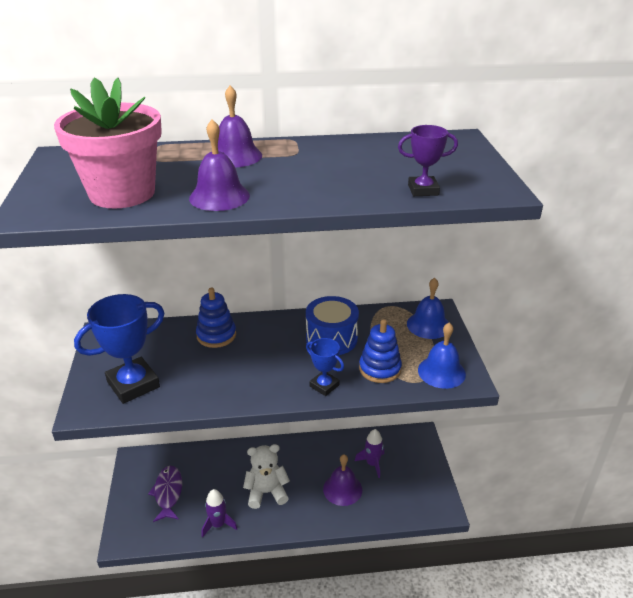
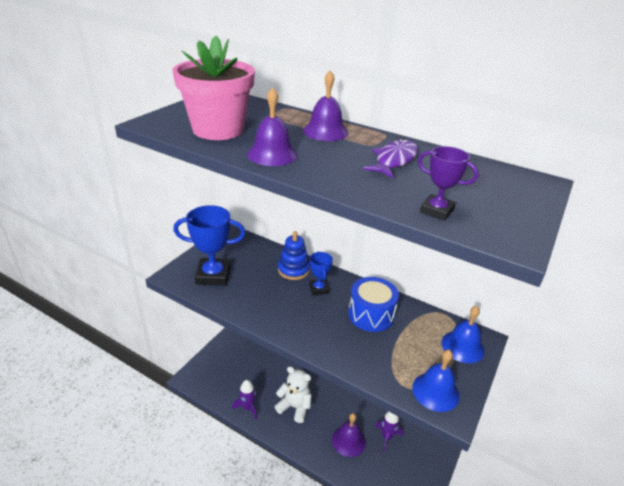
camera: 35 degrees right, 0 degrees up
purple fish [148,466,182,522] -> purple fish moved to [363,139,418,178]
blue trophy [306,338,344,396] -> blue trophy moved to [309,252,333,295]
blue stacking toy [359,319,402,383] -> none

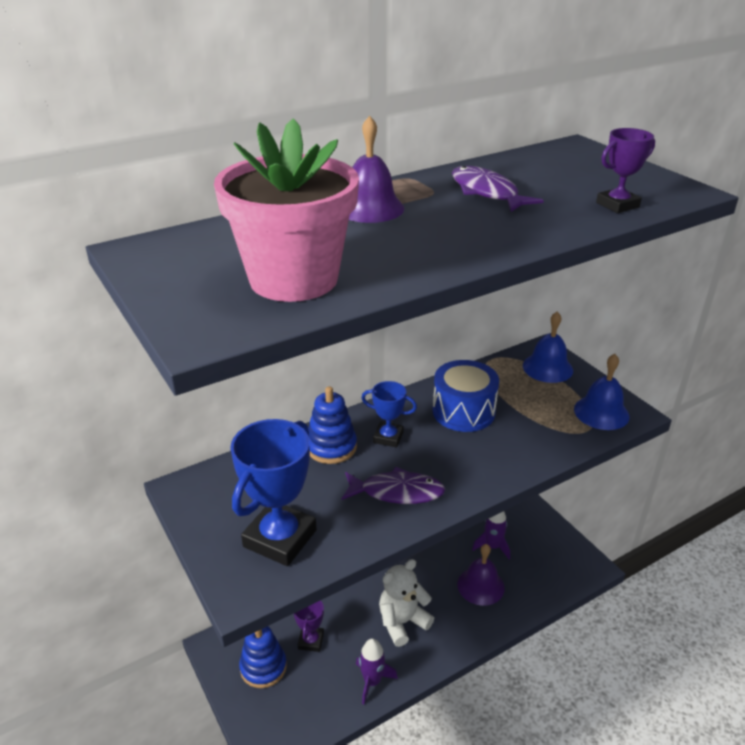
camera: 60 degrees left, 0 degrees up
purple bell [247,87,298,166] -> none
none -> blue stacking toy [239,626,287,688]
none -> purple trophy [294,600,324,652]
none -> purple fish [341,467,445,504]

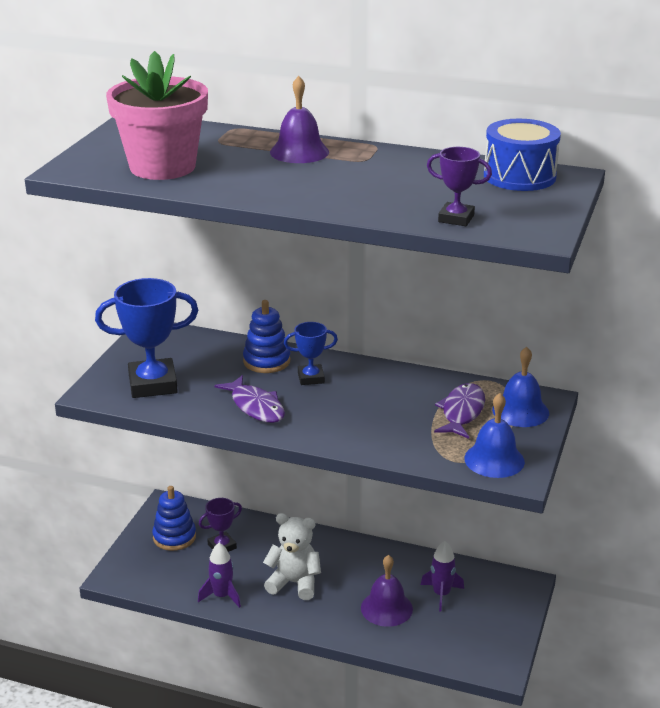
camera: 50 degrees right, 5 degrees down
blue trophy [361,381,417,448] -> blue trophy turned 75 degrees counterclockwise [284,322,338,385]
blue drum [432,360,499,432] -> blue drum moved to [484,119,561,191]
purple fish [452,166,544,212] -> purple fish moved to [434,383,485,439]

